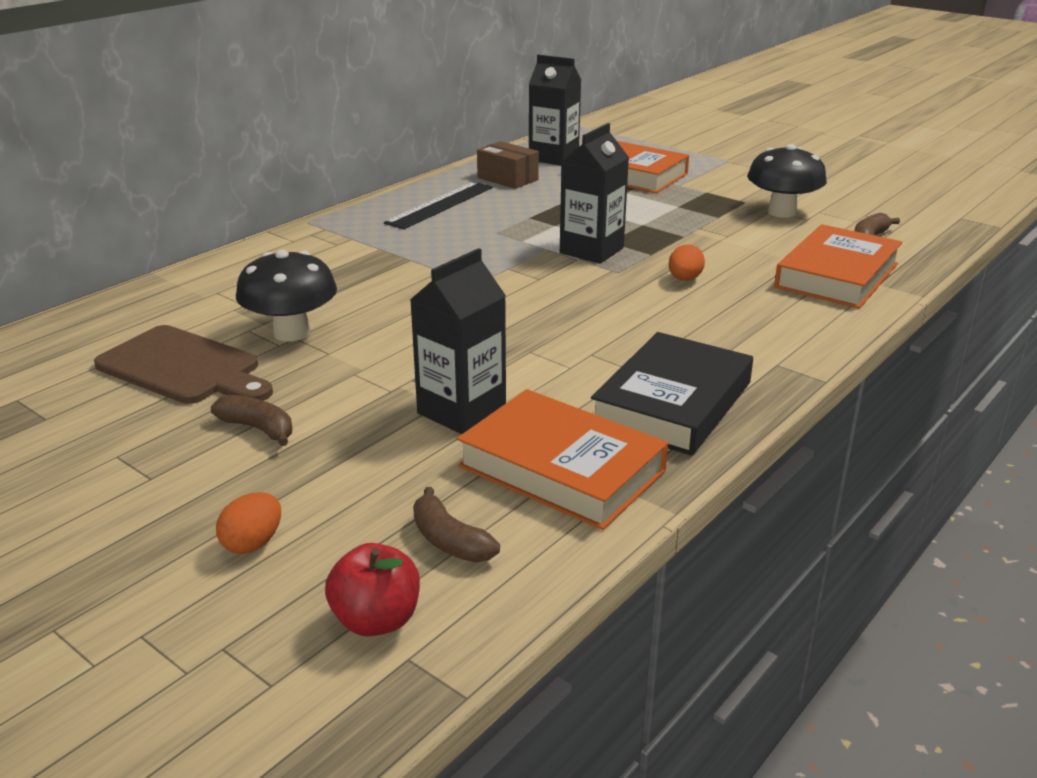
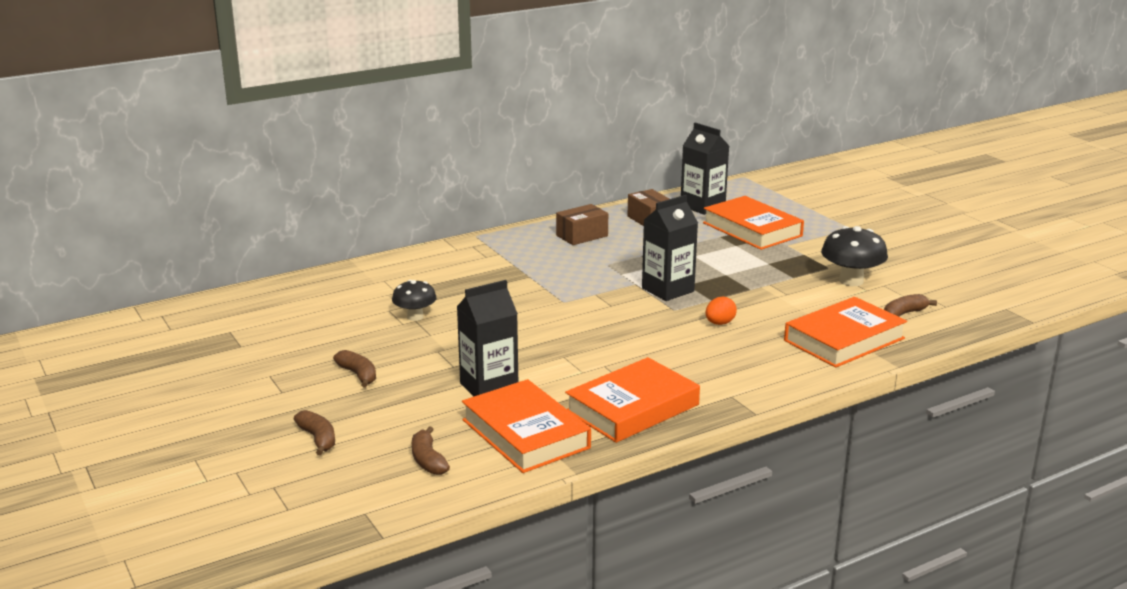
camera: 20 degrees right, 5 degrees down
brown cutting board [94,325,273,404] -> none
orange egg [216,492,281,554] -> brown banana [294,410,335,455]
black mushroom [236,250,337,342] -> black mushroom [392,280,437,321], size x0.64
red apple [325,543,420,636] -> none
black ruler [384,182,493,229] -> brown box [556,204,608,245]
black book [591,332,753,456] -> orange book [565,357,700,443]

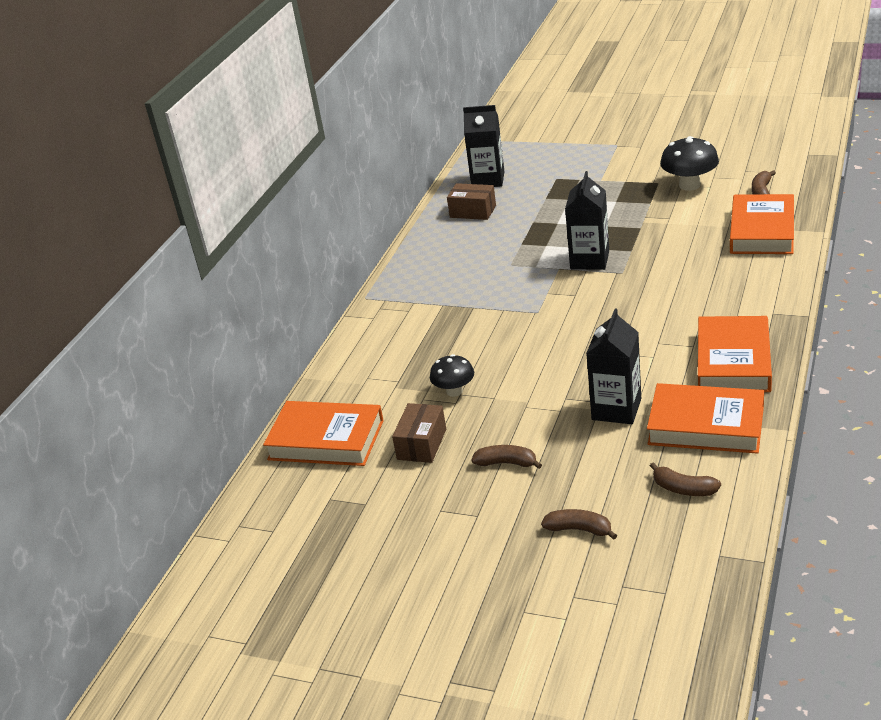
camera: 35 degrees left, 10 degrees up
brown box [556,204,608,245] -> brown box moved to [392,403,446,463]
orange book [703,196,804,250] -> orange book moved to [263,401,384,466]
orange egg [706,297,737,325] -> none

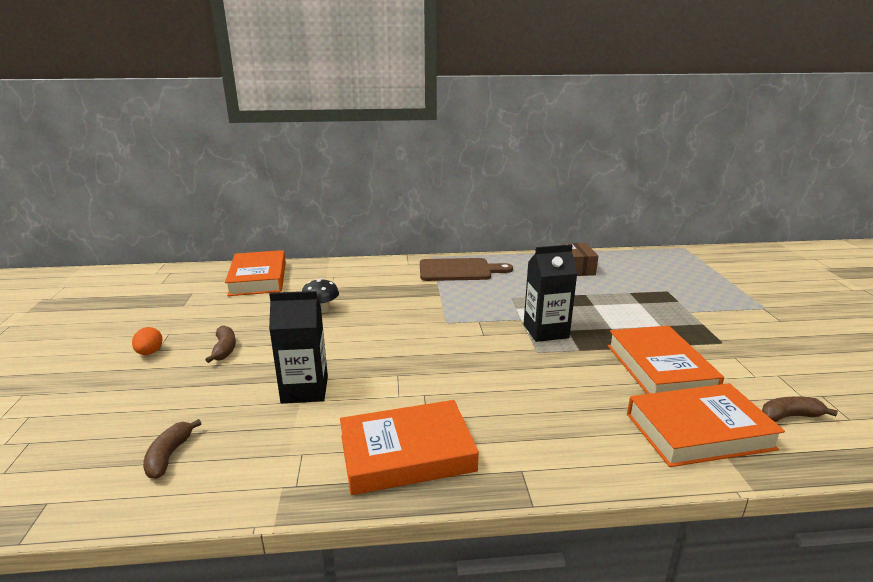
camera: 60 degrees right, 10 degrees down
brown box [392,403,446,463] -> none
black carton [463,105,505,187] -> none
brown banana [541,509,617,540] -> none
orange book [647,383,764,454] -> orange book moved to [608,326,724,394]
black mushroom [660,136,719,191] -> none
none -> orange egg [132,327,163,355]
none -> brown cutting board [420,258,513,281]

